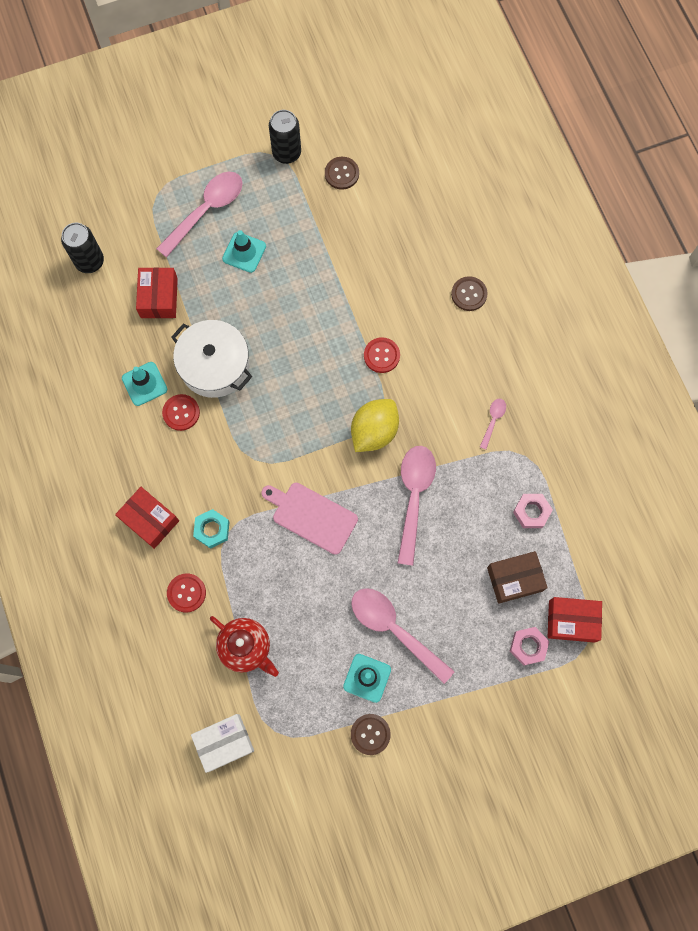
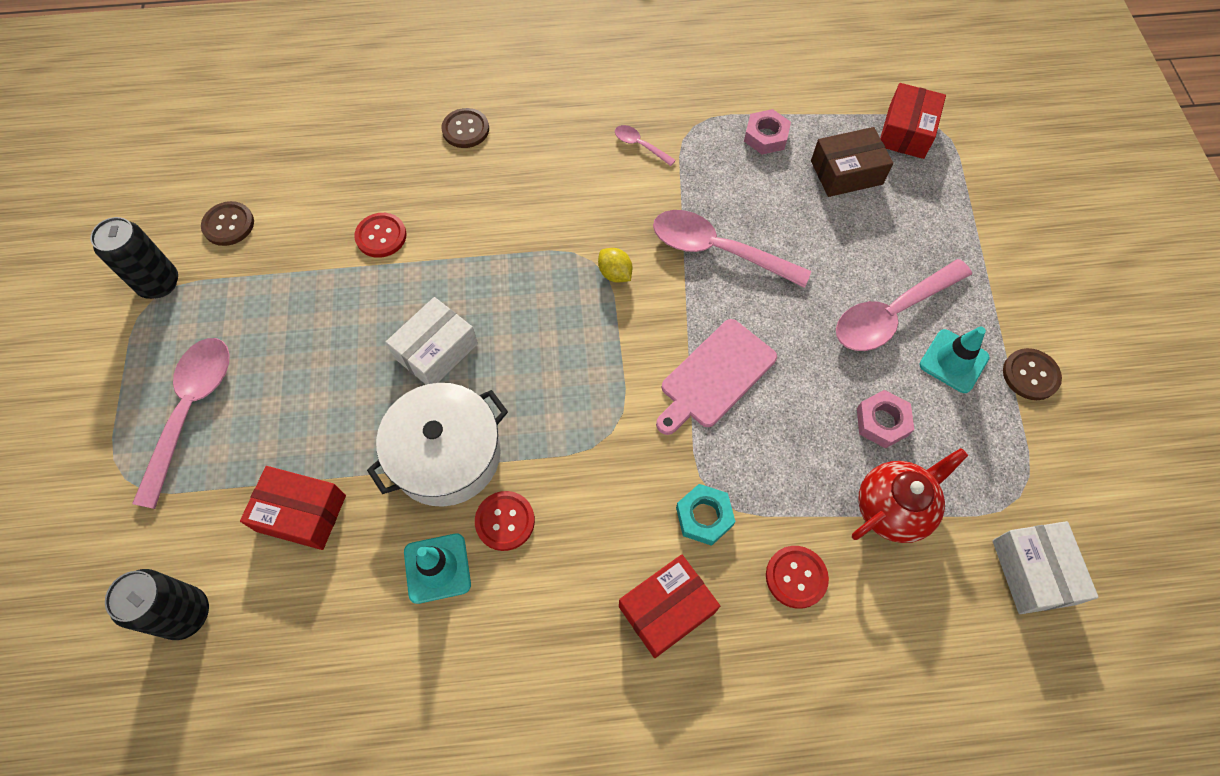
camera: 75 degrees left, 10 degrees down
pink spoon [156,172,242,258] -> pink spoon turned 45 degrees clockwise [132,338,230,509]
turquoise traffic cone [222,230,266,273] -> none
yellow lemon [351,399,399,452] -> yellow lemon [598,248,632,283], size x0.51
red button [364,337,400,373] -> red button moved to [354,213,407,258]
brown box [487,551,548,604] -> brown box turned 75 degrees clockwise [811,127,893,197]
pink nut [510,627,549,666] -> pink nut moved to [857,390,914,449]
none -> white box [386,297,478,385]

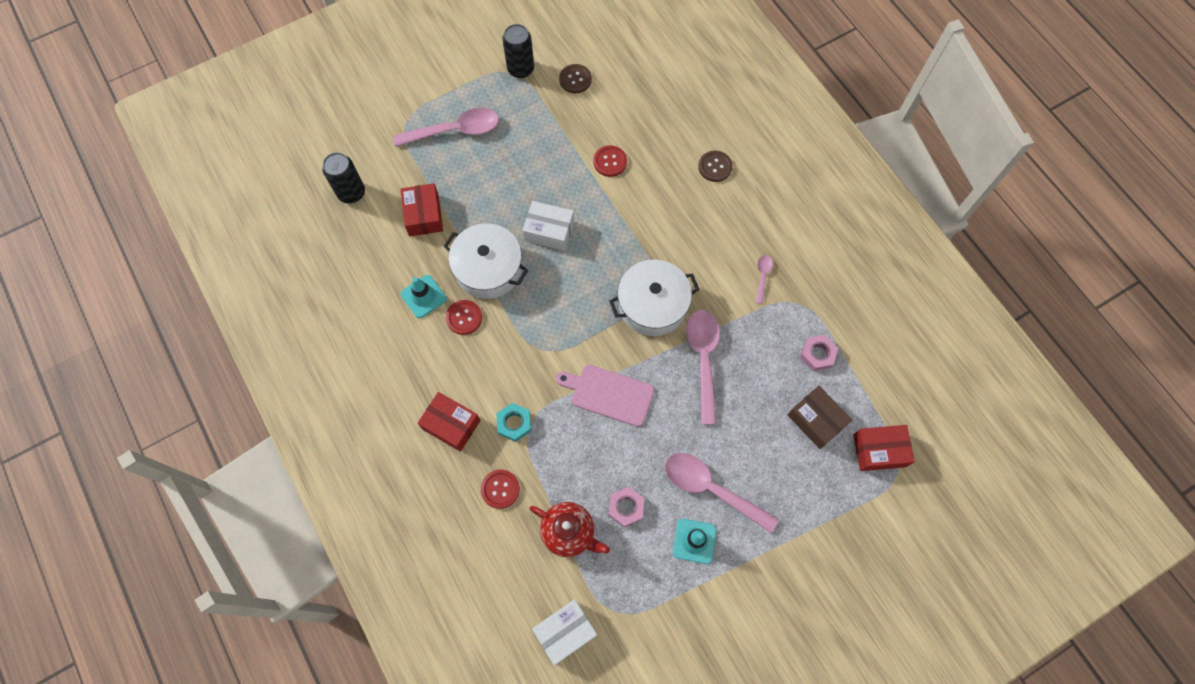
camera: 65 degrees right, 5 degrees up
yellow lemon [598,248,632,283] -> white pot [609,260,700,336]
brown button [1003,348,1062,400] -> none

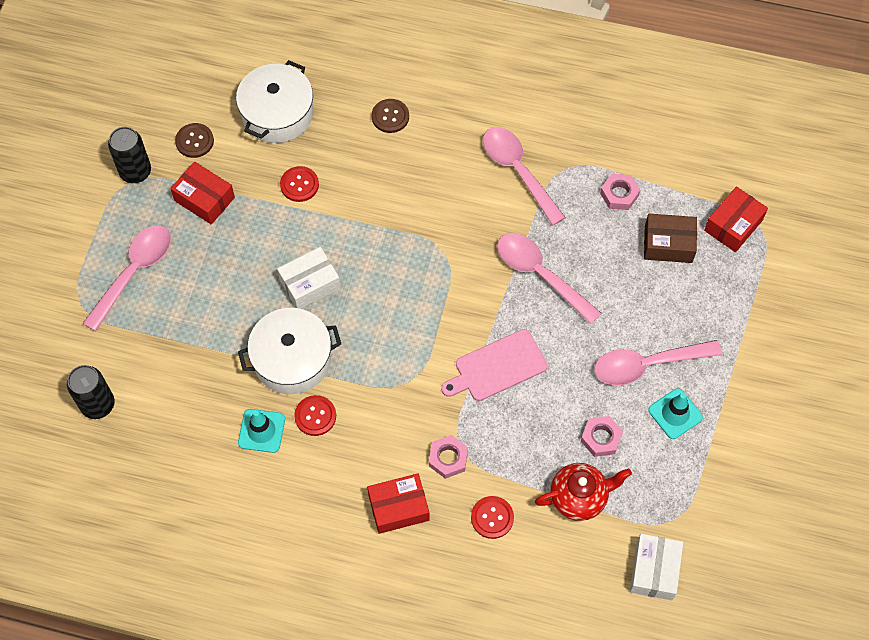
camera: 45 degrees left, 5 degrees down
red box [400,183,443,236] -> red box moved to [170,161,235,225]
turquoise nut [496,403,531,442] -> pink nut [429,435,468,479]
white pot [609,260,700,336] -> white pot moved to [236,60,313,143]
pink spoon [755,255,773,304] -> pink spoon [483,127,566,225], size x2.17

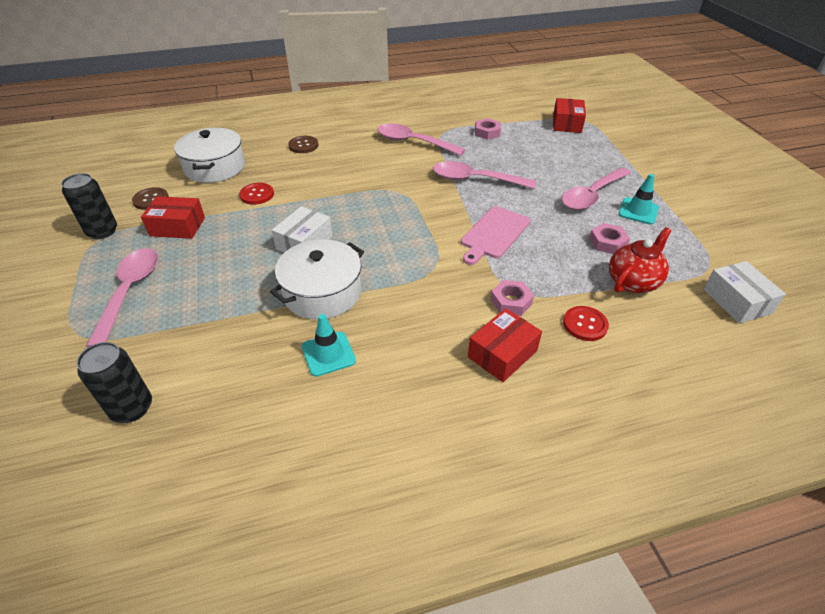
camera: 30 degrees left, 20 degrees down
red button [294,395,336,436] -> none
brown box [644,214,697,263] -> none

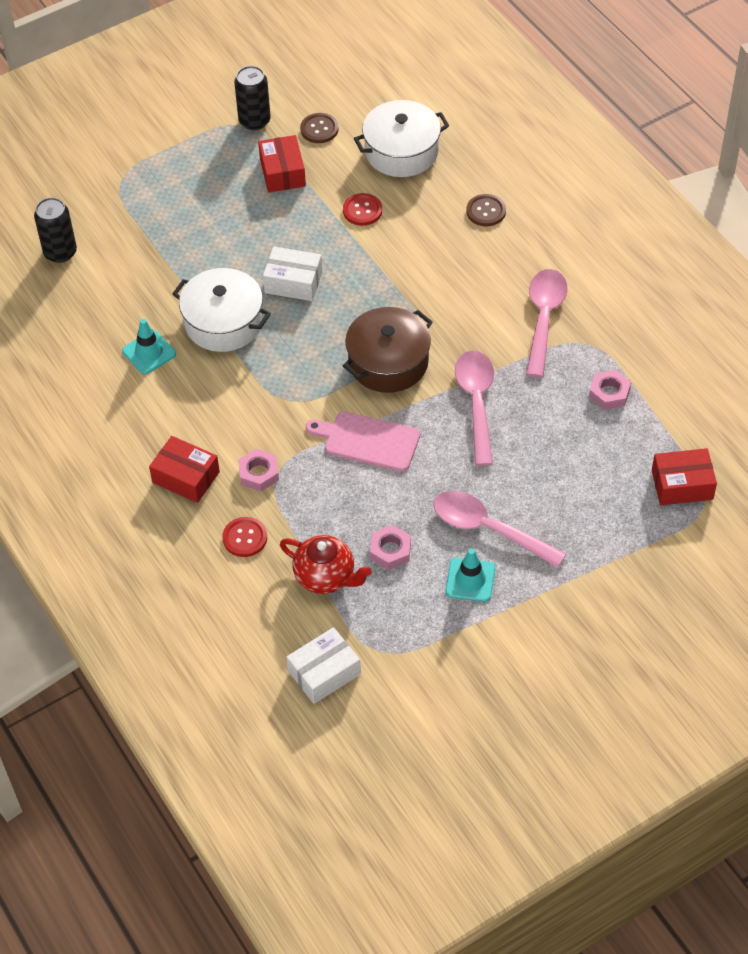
camera: 75 degrees right, 10 degrees up
pink spoon [86,248,158,347] -> none
none -> brown pot [343,307,433,393]

